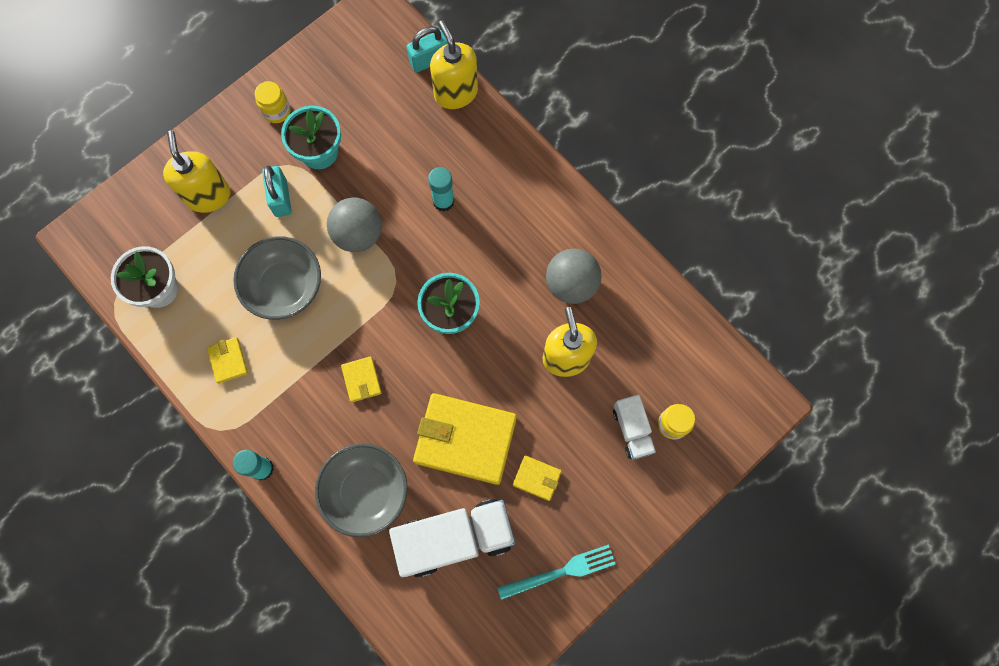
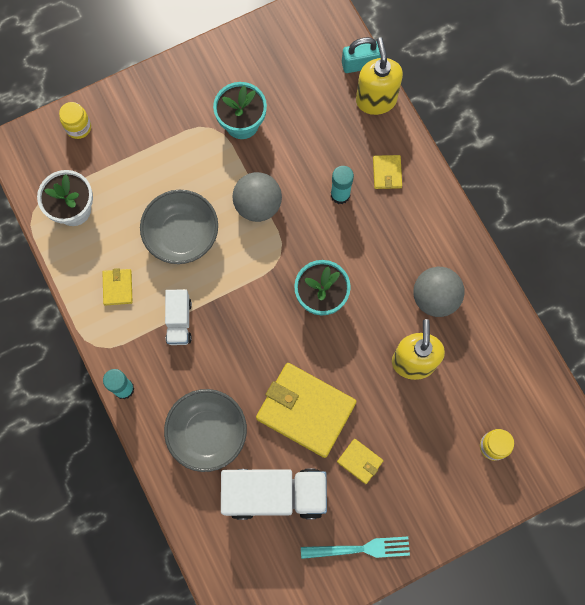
camera: 15 degrees right, 0 degrees up
yellow soap dispenser [163,130,230,213] -> none
yellow jar [255,81,290,123] -> yellow jar moved to [59,102,91,139]
turquoise padlock [262,165,292,217] -> none
yellow wallet [341,356,382,402] -> yellow wallet moved to [373,155,402,189]
white truck [613,395,656,460] -> white truck moved to [165,289,192,345]

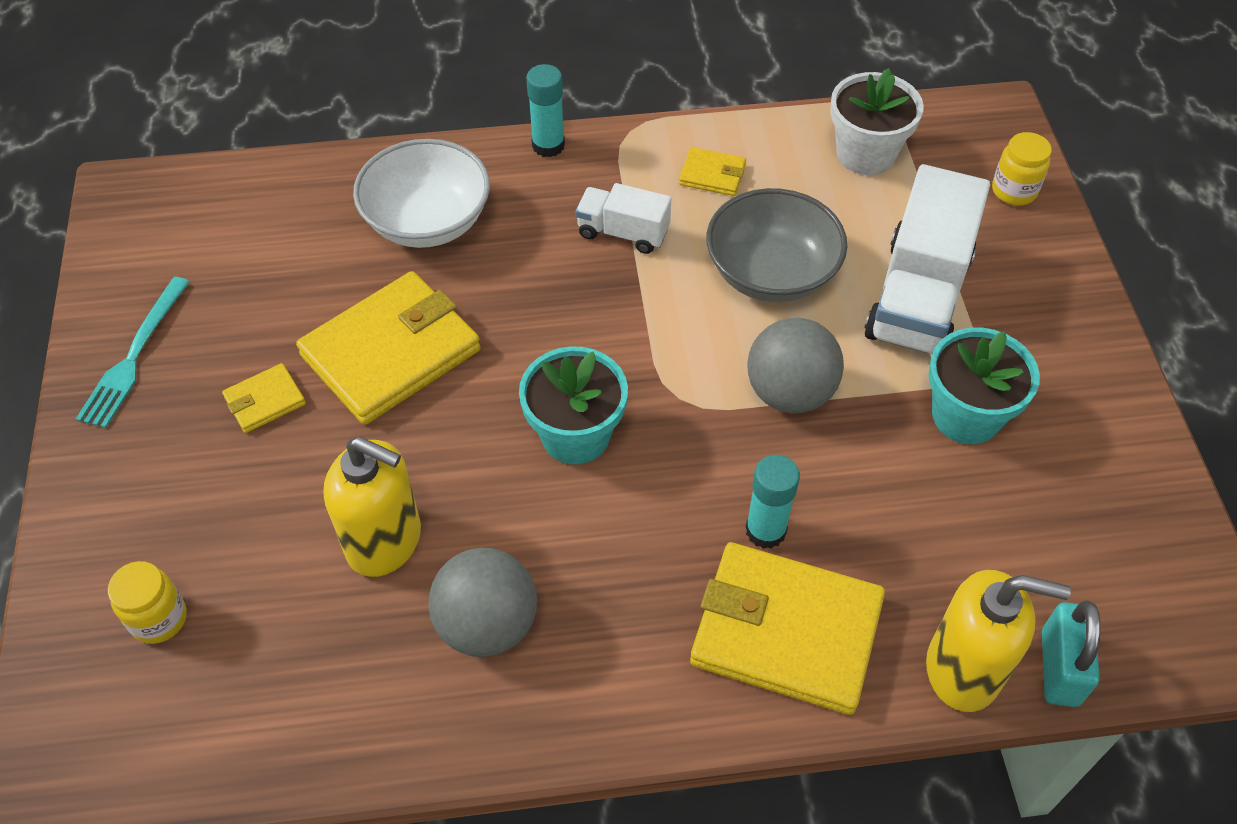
camera: 110 degrees right, 20 degrees down
grey bowl [164,389,247,472] -> white bowl [353,139,490,248]
white truck [221,468,327,520] -> white truck moved to [864,164,990,353]
yellow wallet [373,155,402,189] -> yellow wallet [690,542,885,715], size x2.21

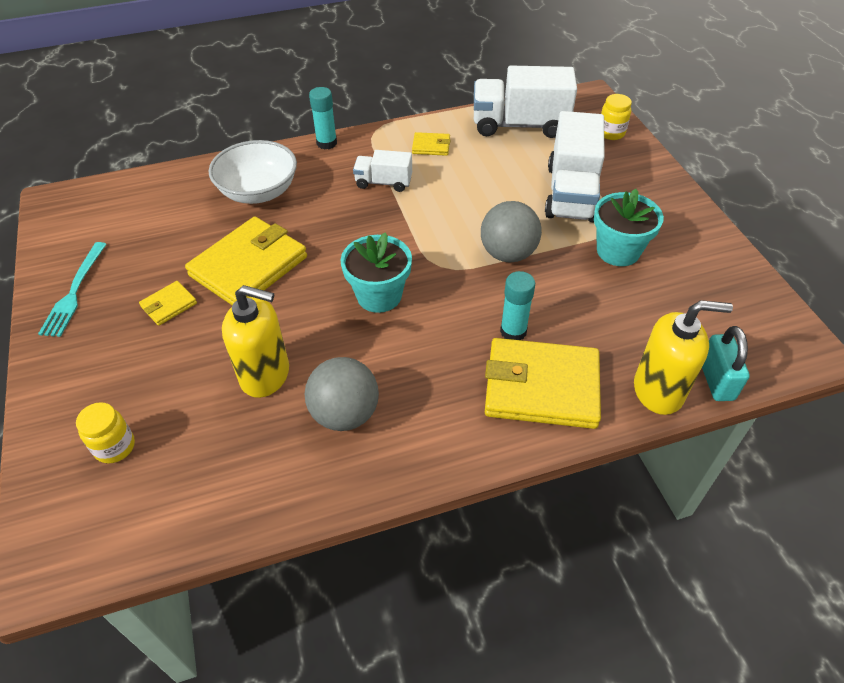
camera: 10 degrees left, 5 degrees down
grey bowl [706,188,847,303] -> none
white flower pot [830,68,924,175] -> white truck [474,66,577,138]

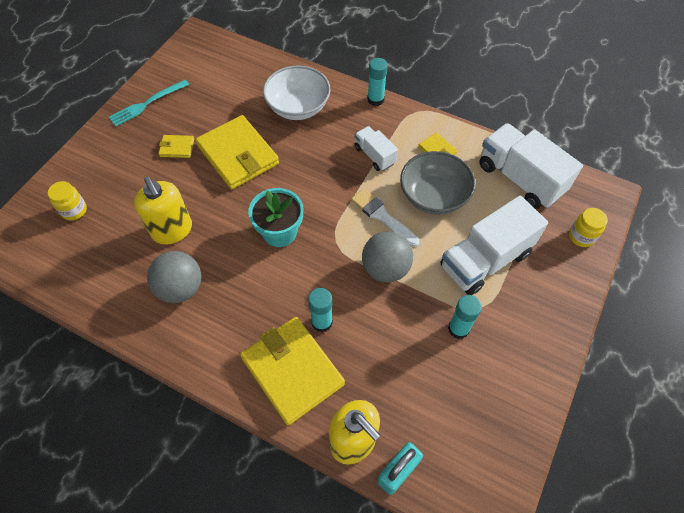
camera: 45 degrees right, 10 degrees up
yellow wallet [185,217,307,305] -> yellow wallet turned 60 degrees clockwise [196,115,279,189]
turquoise flower pot [594,189,664,266] -> turquoise glue stick [448,295,482,339]
none -> white brush [351,188,419,247]
none -> grey bowl [400,151,475,215]

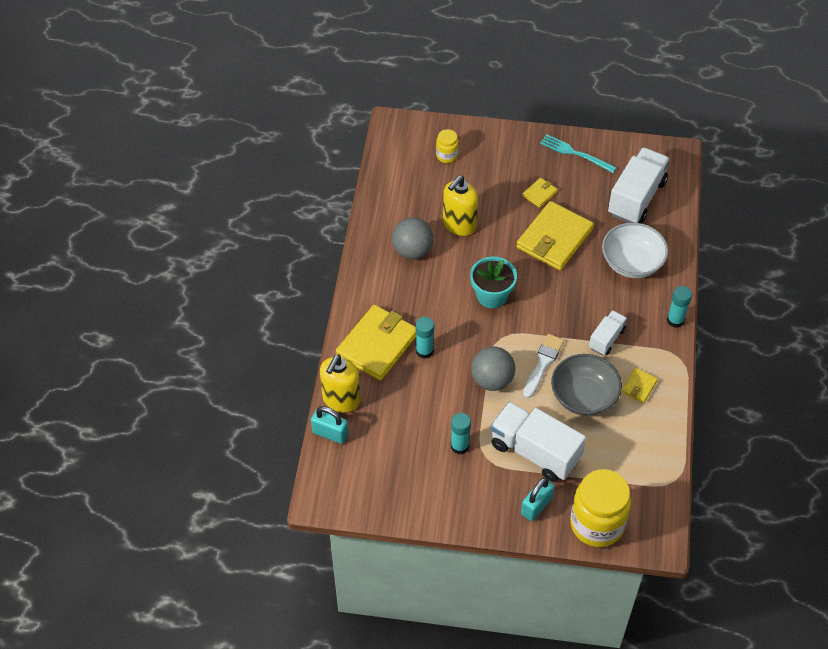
camera: 70 degrees right, 5 degrees down
yellow wallet [158,135,194,158] -> yellow wallet turned 60 degrees clockwise [522,178,558,208]
white truck [479,123,583,209] -> white truck moved to [608,147,670,223]
yellow jar [569,208,608,247] -> yellow jar [570,469,631,547], size x2.10
none -> turquoise padlock [521,477,554,521]

